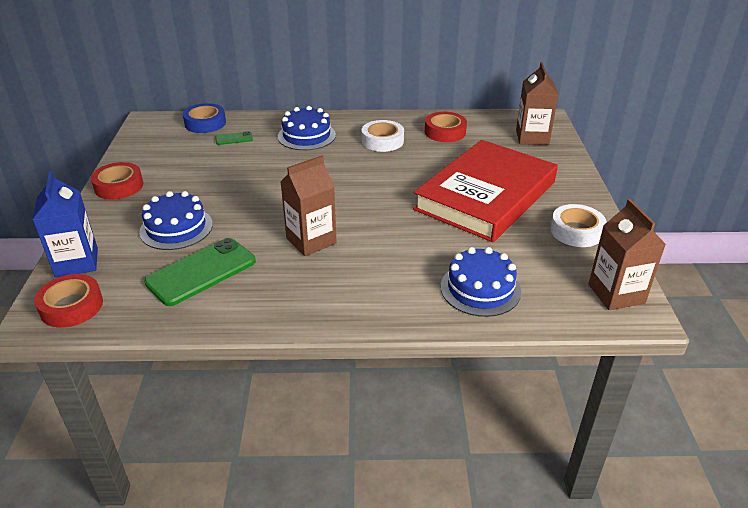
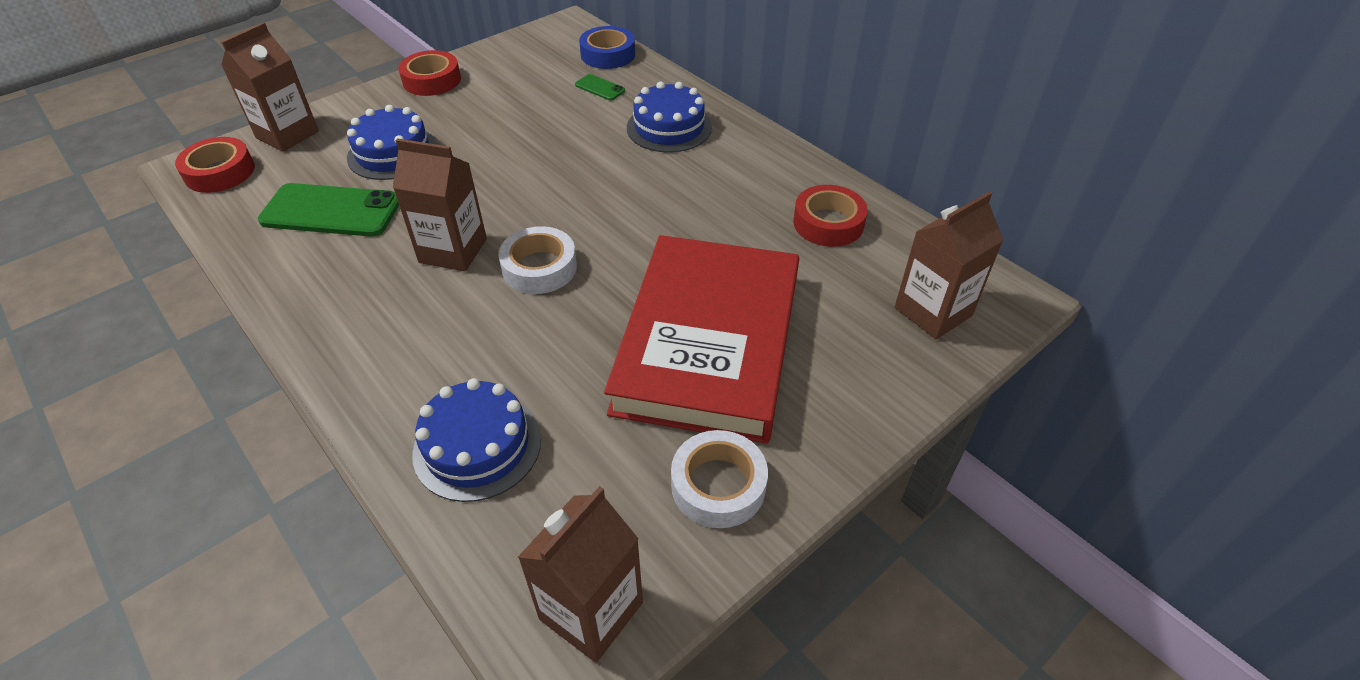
camera: 50 degrees right, 10 degrees up
blue carton [32,171,98,278] -> brown carton [221,22,319,152]
white tape [362,120,404,152] -> white tape moved to [498,226,577,294]
red book [413,140,558,242] -> red book turned 75 degrees counterclockwise [604,235,799,444]

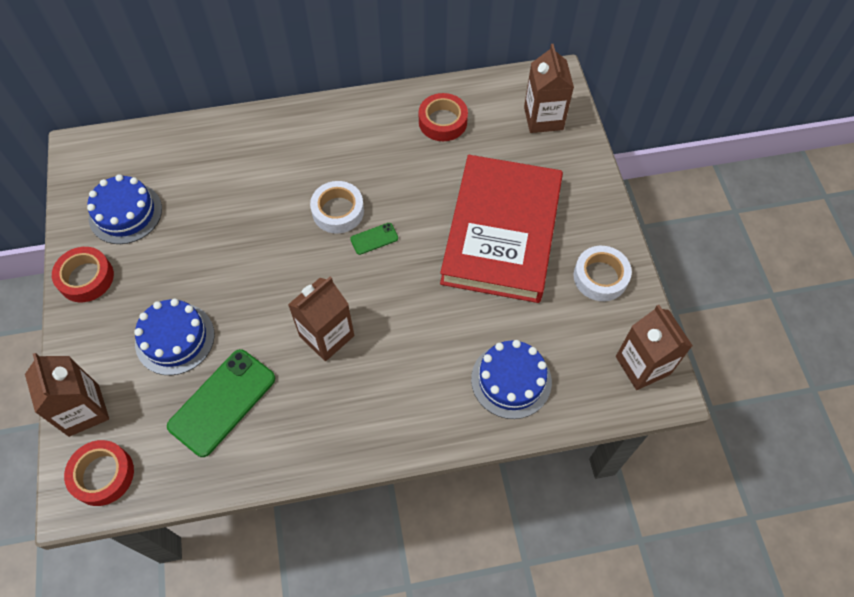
camera: 60 degrees left, 15 degrees up
white tape [498,226,577,294] -> white tape moved to [310,181,364,234]
green phone [575,74,625,100] -> green phone moved to [350,223,398,255]
blue tape [579,26,635,69] -> none
red book [604,235,799,444] -> red book turned 60 degrees clockwise [440,155,563,303]
blue cake [627,82,712,153] -> blue cake moved to [87,174,162,244]

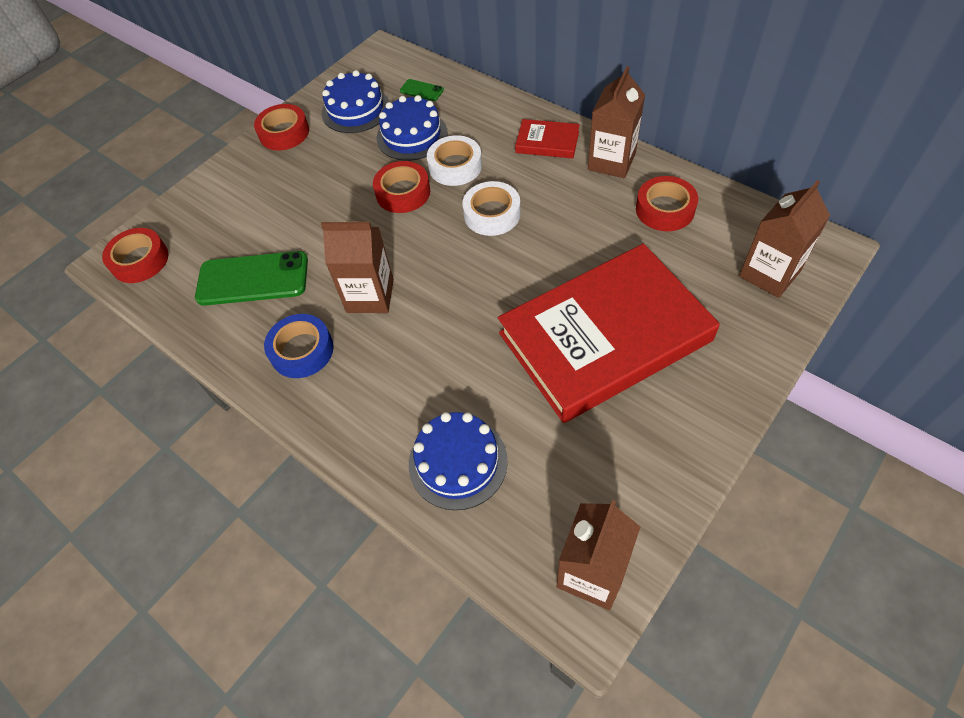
camera: 55 degrees right, 5 degrees down
brown carton [25,353,109,437] -> brown carton moved to [588,66,645,178]
blue cake [134,299,215,375] -> blue cake moved to [377,95,448,161]
green phone [350,223,398,255] -> green phone moved to [400,79,444,101]
white tape [574,246,632,301] -> white tape moved to [427,135,482,186]
none -> blue tape [264,314,334,378]
none -> red tape [373,161,430,213]
none -> red book [515,119,580,159]

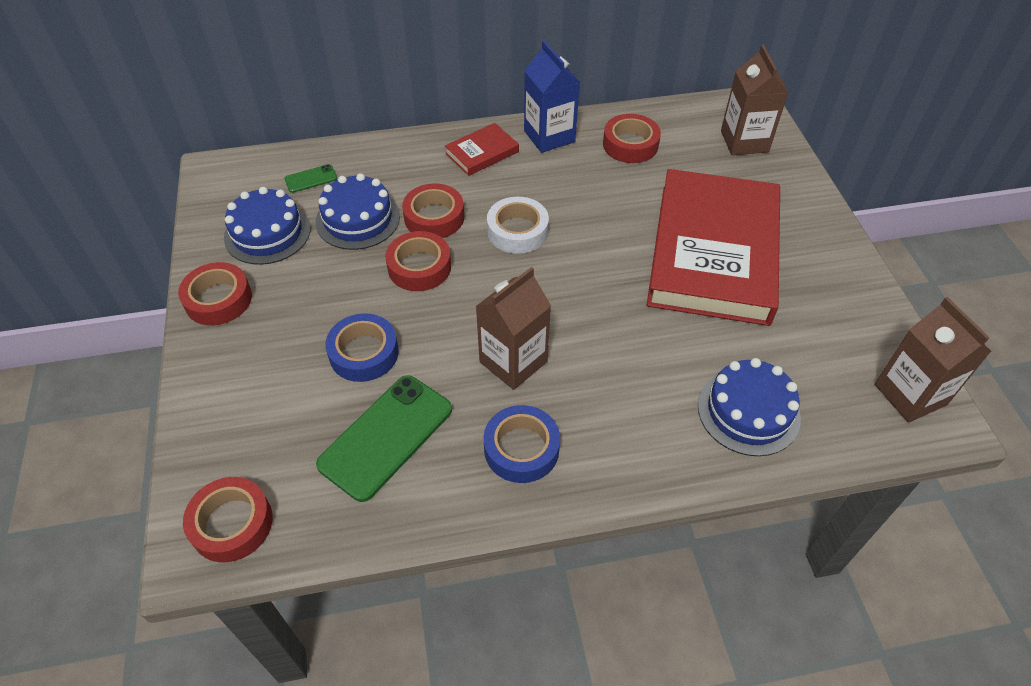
camera: 55 degrees left, 5 degrees down
white tape [427,135,482,186] -> red tape [402,184,464,238]
brown carton [588,66,645,178] -> blue carton [524,41,580,153]
none -> blue tape [325,313,399,382]

